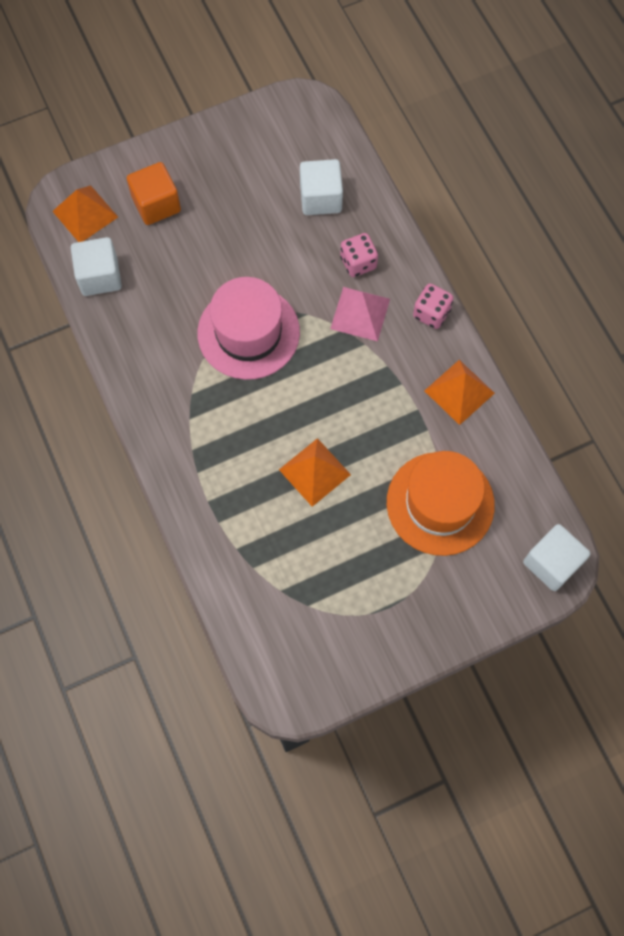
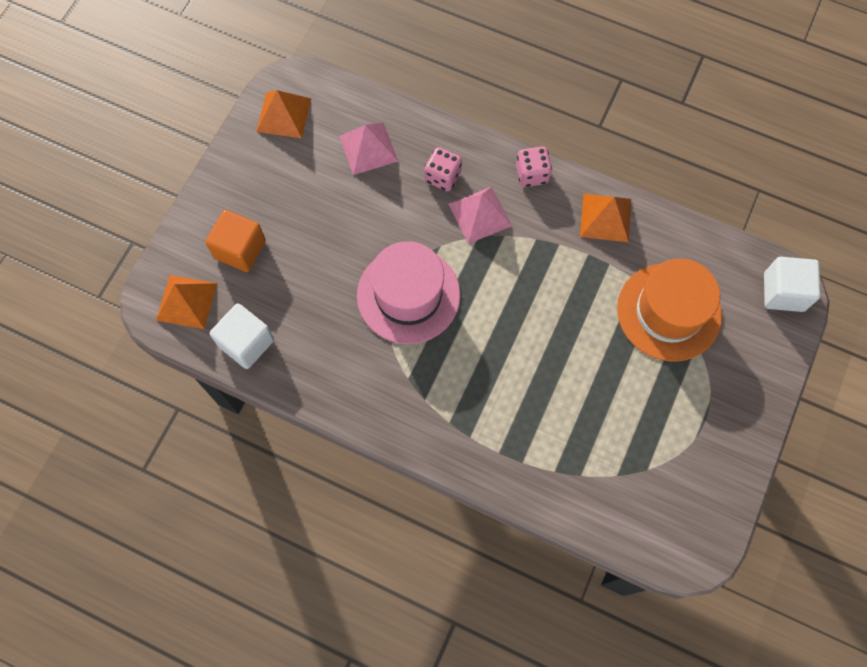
camera: 40 degrees left, 0 degrees up
orange pyramid [279,438,351,507] -> orange pyramid moved to [256,90,311,138]
white cube [300,159,343,215] -> pink pyramid [339,123,398,175]

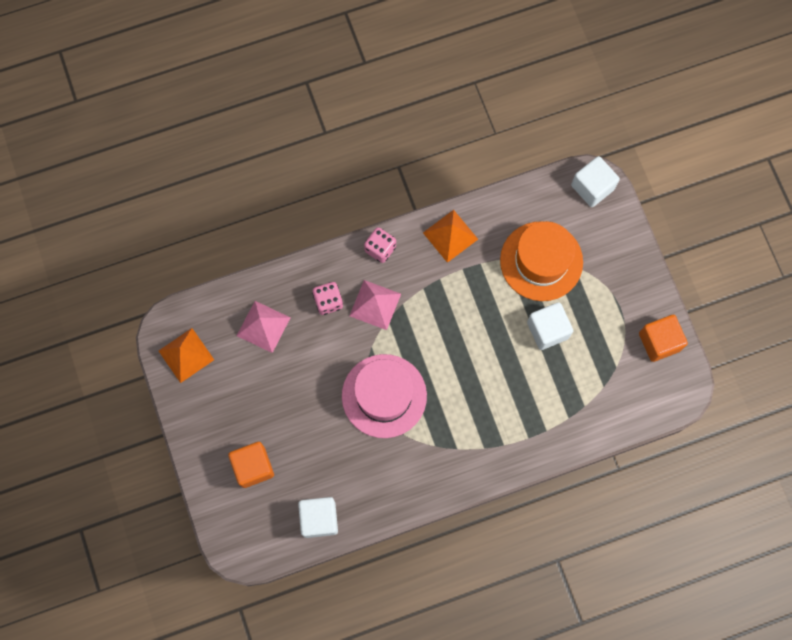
camera: 45 degrees left, 5 degrees up
orange pyramid [156,275,217,329] -> none
none -> white cube [527,302,573,350]
none -> orange cube [639,315,688,362]

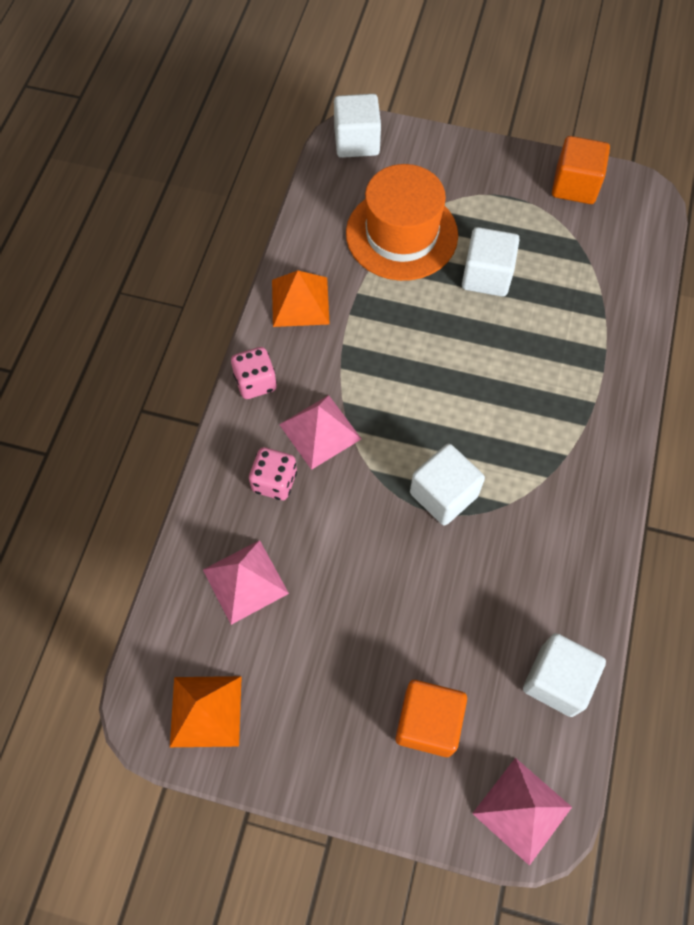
camera: 55 degrees left, 10 degrees down
pink hat [342,354,427,438] -> white cube [410,444,485,526]
none -> pink pyramid [472,758,572,866]

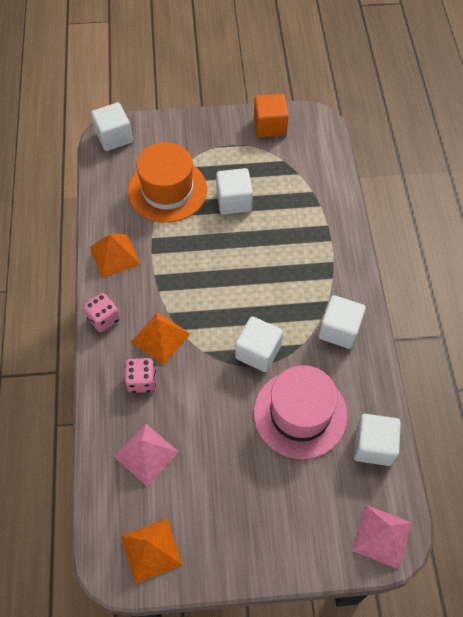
camera: 20 degrees left, 5 degrees down
pink pyramid [279,395,361,470] -> orange pyramid [131,312,190,365]
orange cube [396,680,467,757] -> none
none -> pink hat [254,365,348,459]
none -> white cube [319,295,366,349]

